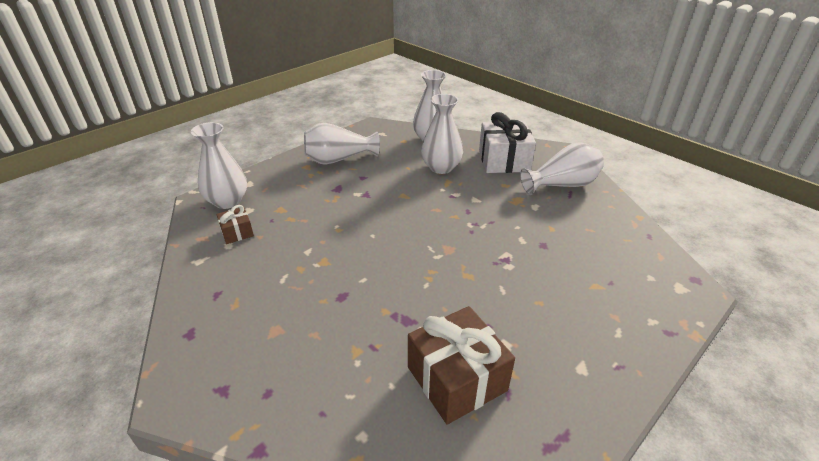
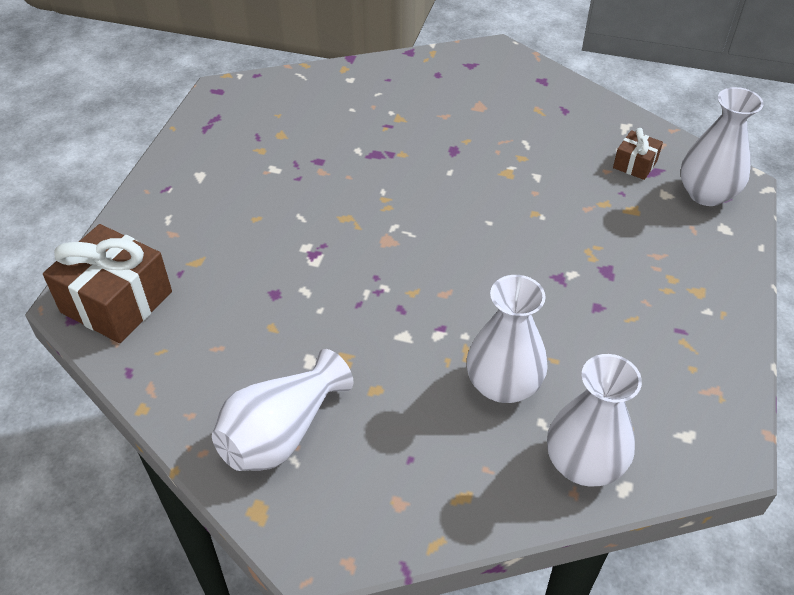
camera: 150 degrees right, 10 degrees up
white vase [304,123,380,165] -> none
brown gift [408,306,515,424] -> brown gift moved to [43,224,172,343]
white gift [479,112,536,173] -> none

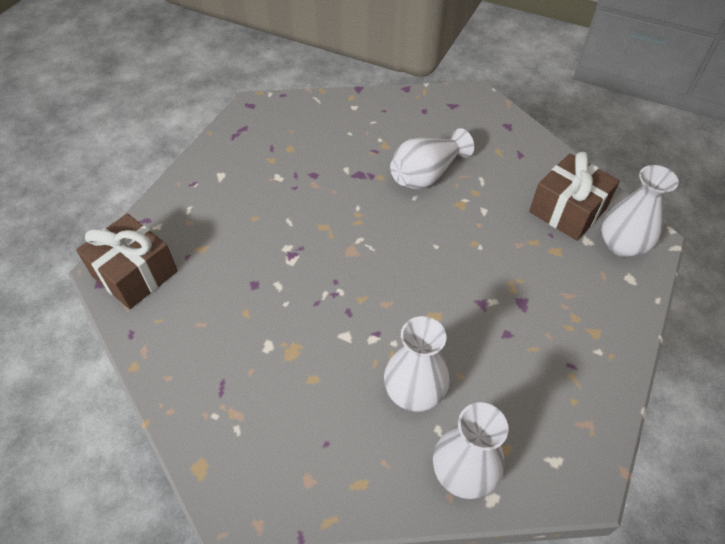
camera: 10 degrees right, 5 degrees up
white vase [212,349,354,471] -> white vase moved to [390,128,474,190]
brown gift [613,128,663,180] -> brown gift [529,152,620,241], size x2.00

